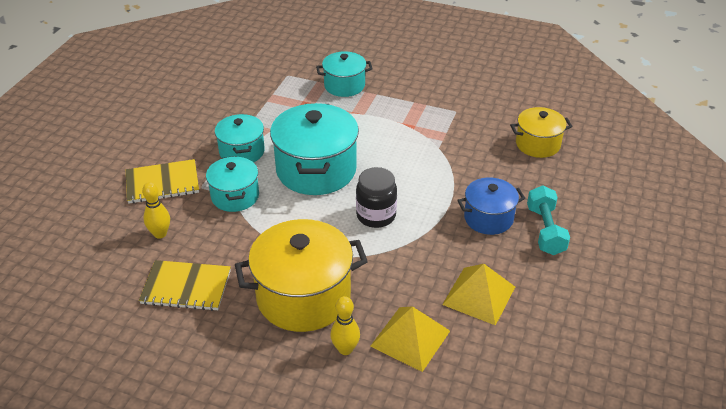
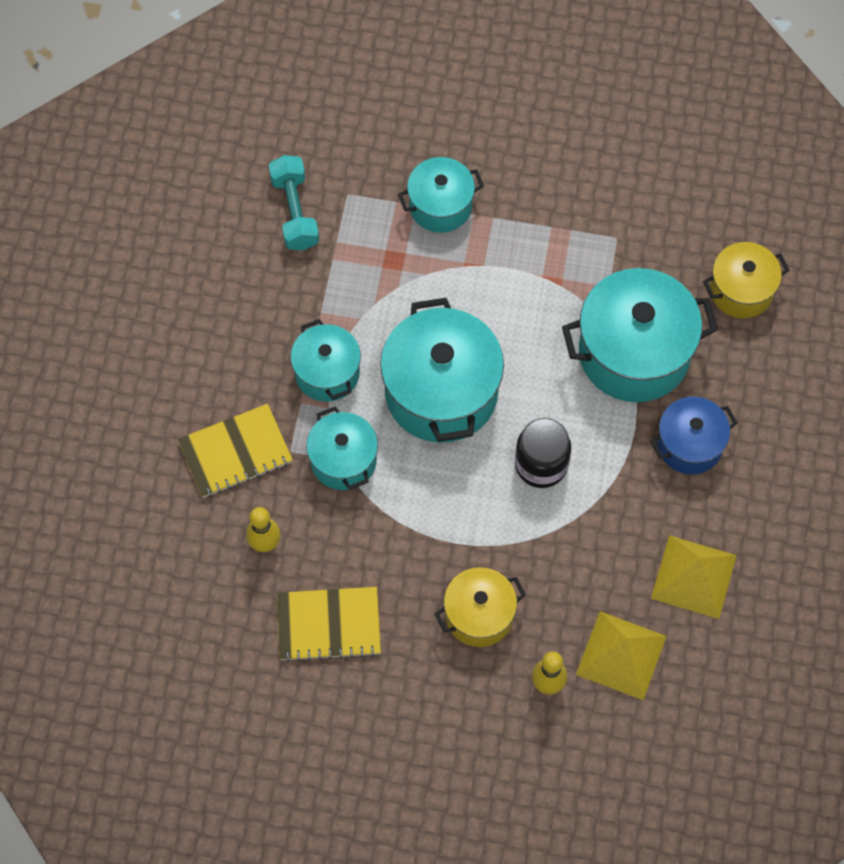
camera: 10 degrees left, 25 degrees up
yellow pot [235,219,368,332] -> yellow pot [435,567,526,647], size x0.58
turquoise dumbbell [527,185,570,255] -> turquoise dumbbell moved to [269,155,319,250]
none -> turquoise pot [562,268,718,402]

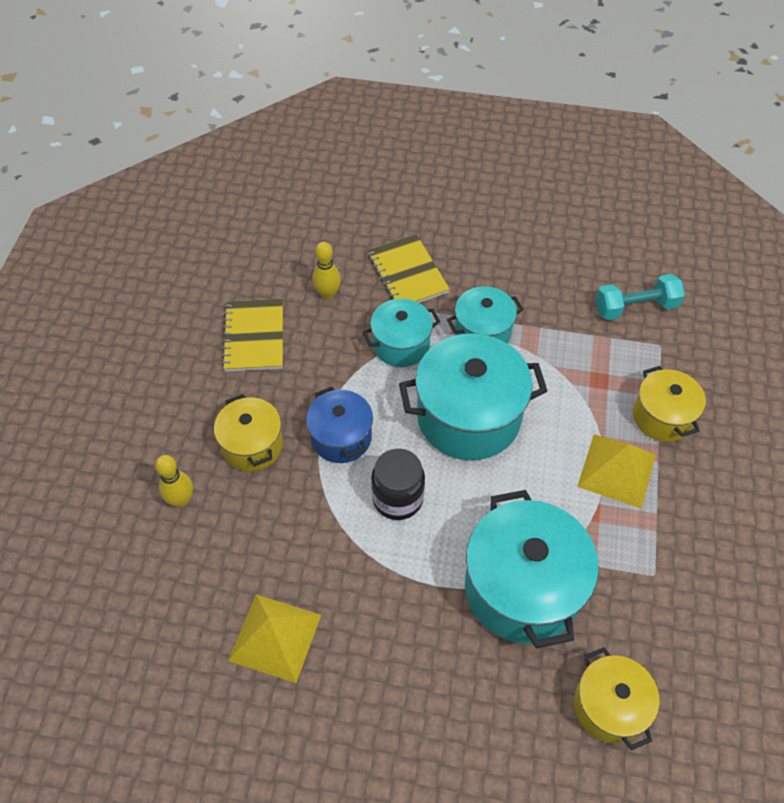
camera: 90 degrees right, 10 degrees down
turquoise pot [398,157,484,233] -> yellow pot [633,366,706,442]
yellow pyramid [576,611,667,700] -> yellow pyramid moved to [577,435,656,508]
blue pot [650,397,738,474] -> blue pot moved to [306,387,373,463]

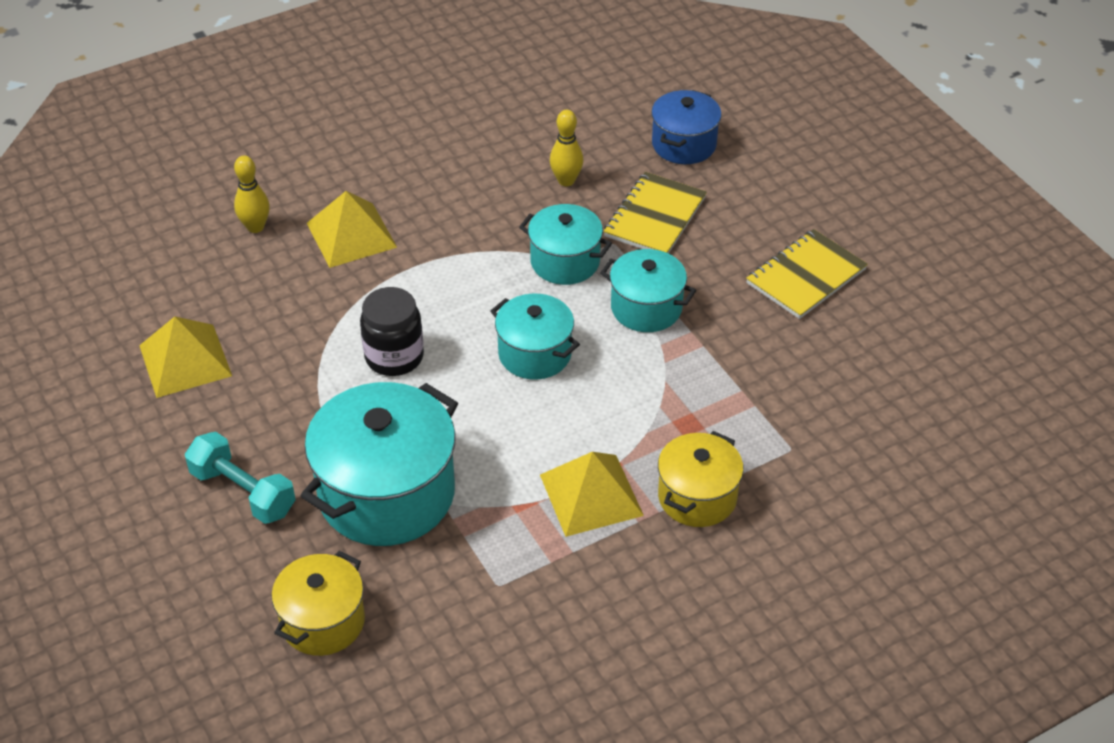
camera: 50 degrees right, 10 degrees down
yellow pot [214,394,283,471] -> yellow pyramid [307,191,397,268]
yellow notebook [222,299,283,372] -> yellow notebook moved to [746,229,868,319]
blue pot [306,387,373,463] -> blue pot moved to [651,90,722,164]
turquoise pot [399,333,547,461] -> turquoise pot [491,294,580,380], size x0.58
turquoise dumbbell [595,274,685,320] -> turquoise dumbbell moved to [185,432,296,524]

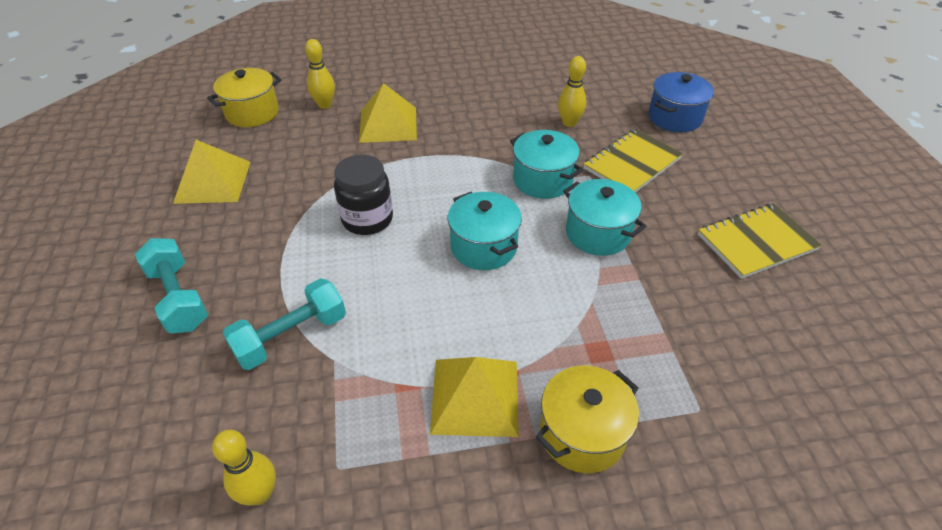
camera: 20 degrees right, 0 degrees up
yellow pot [272,551,365,656] -> yellow pot moved to [207,68,281,127]
turquoise pot [301,382,458,546] -> turquoise dumbbell [223,279,346,370]
none -> yellow bowling pin [212,430,276,505]

